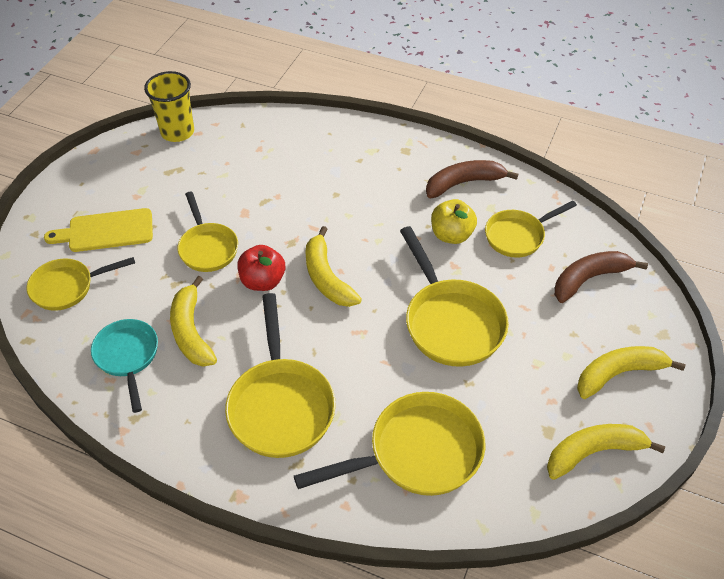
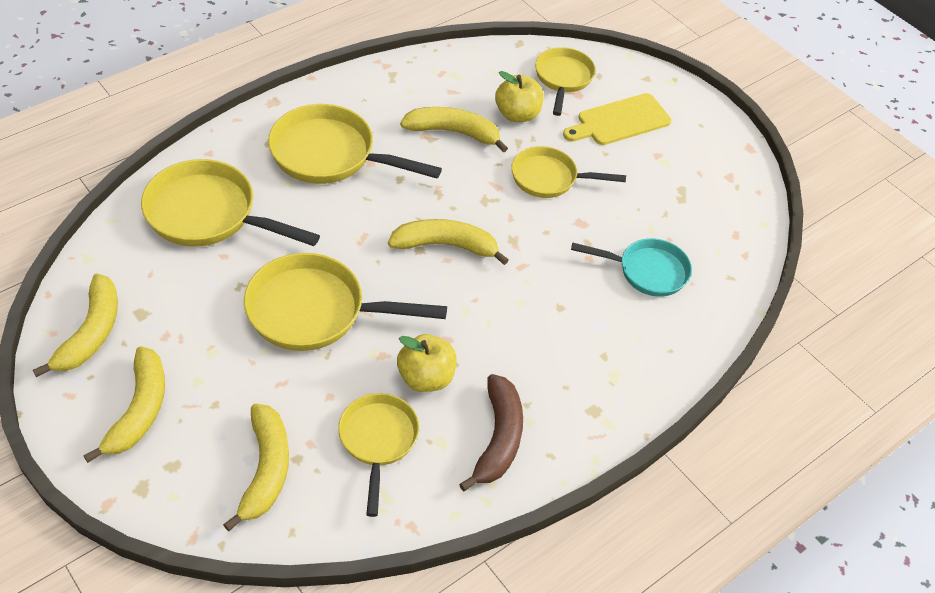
camera: 115 degrees right, 0 degrees up
yellow cutting board [44,208,153,252] -> yellow cutting board turned 135 degrees counterclockwise [563,93,671,145]
turquoise pan [91,319,158,413] -> turquoise pan moved to [571,238,692,297]
yellow cup [144,71,194,142] -> none
red apple [237,245,285,291] -> none
yellow pan [294,392,485,496] -> yellow pan turned 105 degrees clockwise [141,159,320,247]
brown banana [554,251,648,303] -> yellow banana [223,404,289,531]
none -> yellow apple [495,71,544,122]

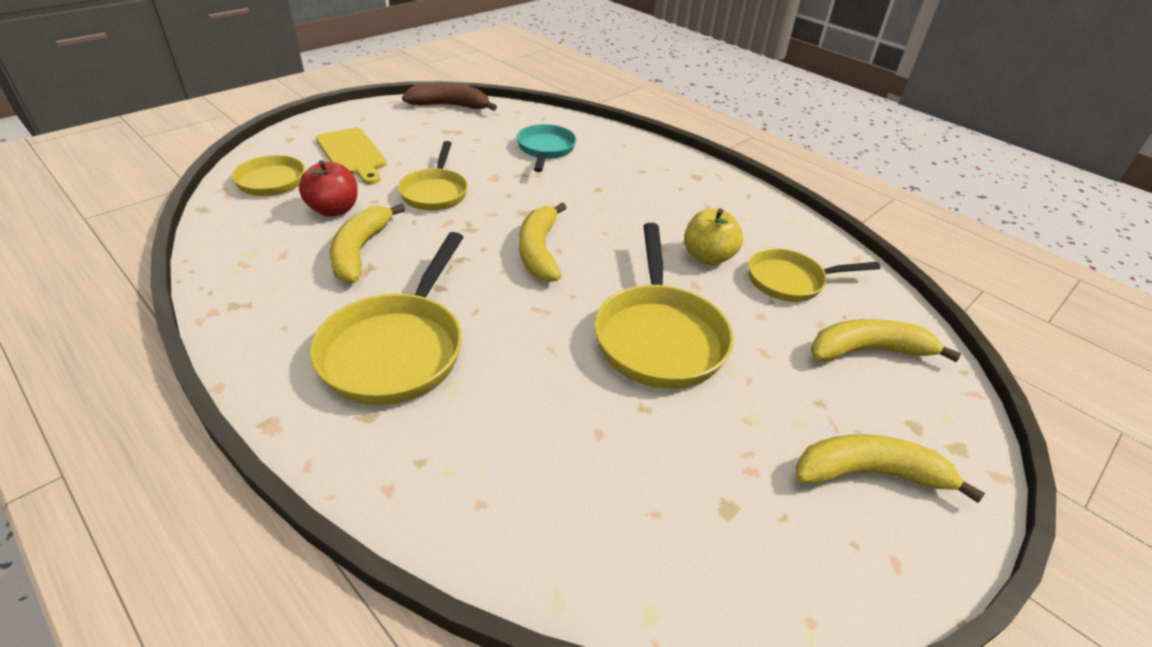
camera: 95 degrees left, 10 degrees down
yellow banana [33,274,118,377] -> none
yellow pan [141,159,320,247] -> none
brown banana [459,374,523,491] -> brown banana moved to [402,83,497,111]
yellow apple [495,71,544,122] -> red apple [299,160,358,217]

